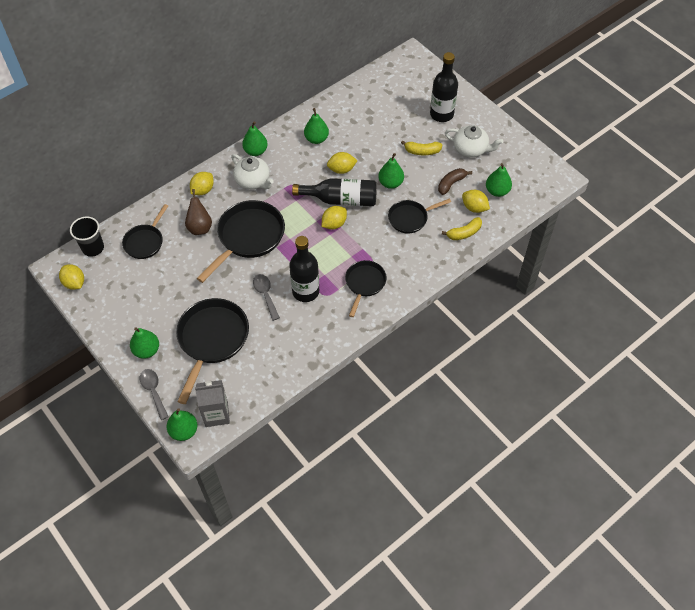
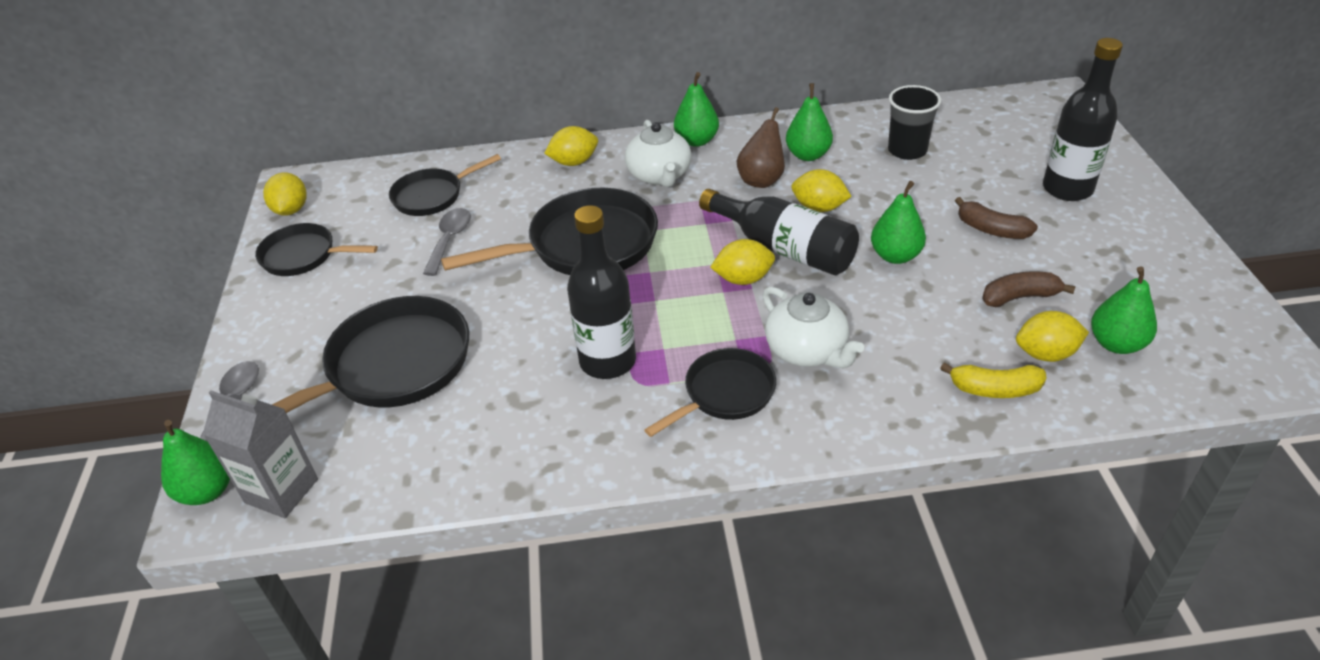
camera: 35 degrees right, 15 degrees down
black cup [70,216,104,257] -> black cup moved to [888,85,941,160]
green pear [130,327,159,359] -> none
brown pear [185,189,212,235] -> brown pear moved to [737,107,785,188]
grey spoon [253,274,280,321] -> grey spoon moved to [423,208,471,276]
black pan [388,199,451,234] -> black pan moved to [255,223,378,276]
yellow banana [401,140,442,155] -> brown banana [955,197,1038,239]
white teapot [445,125,503,157] -> white teapot moved to [763,287,864,368]
yellow lemon [462,190,490,213] -> yellow lemon turned 75 degrees counterclockwise [1016,311,1089,362]

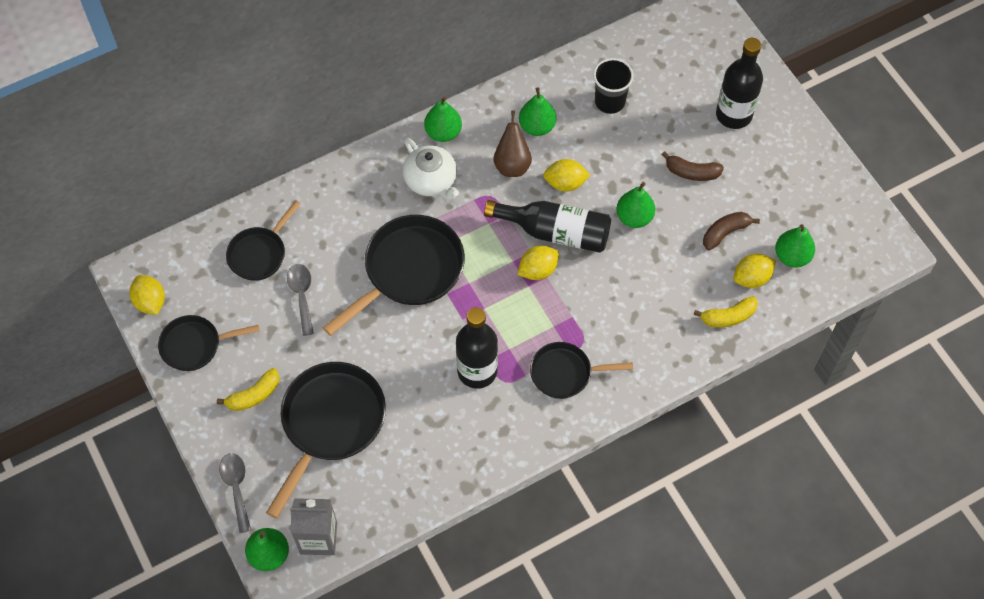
camera: 25 degrees left, 20 degrees up
yellow lemon [544,126,598,166] -> none
black pan [644,348,776,437] -> black pan turned 120 degrees counterclockwise [530,342,633,399]
white teapot [763,287,864,368] -> none
none -> yellow banana [217,368,280,411]

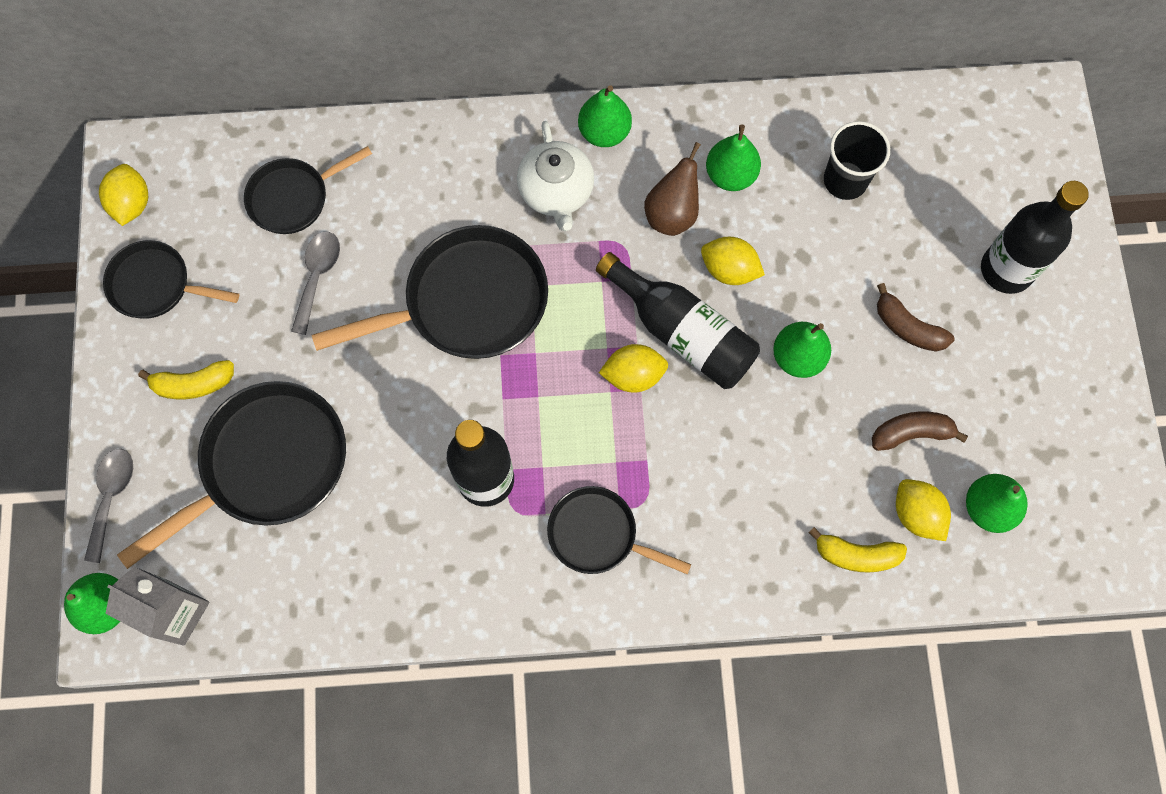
camera: 25 degrees right, 10 degrees up
yellow lemon [734,254,776,288] -> yellow lemon turned 60 degrees clockwise [896,479,951,541]

